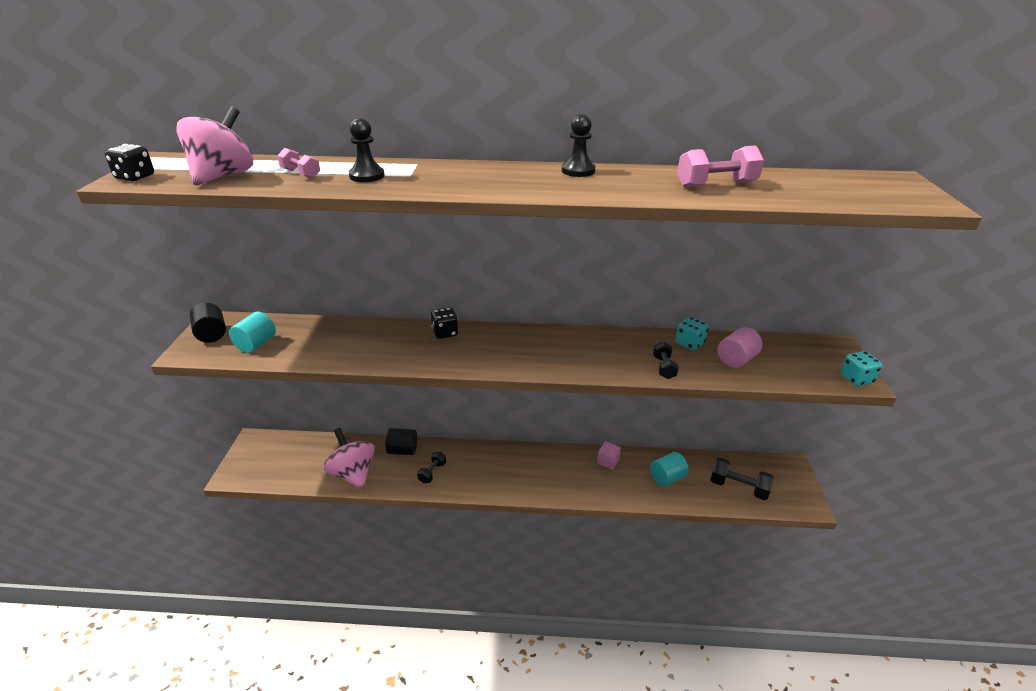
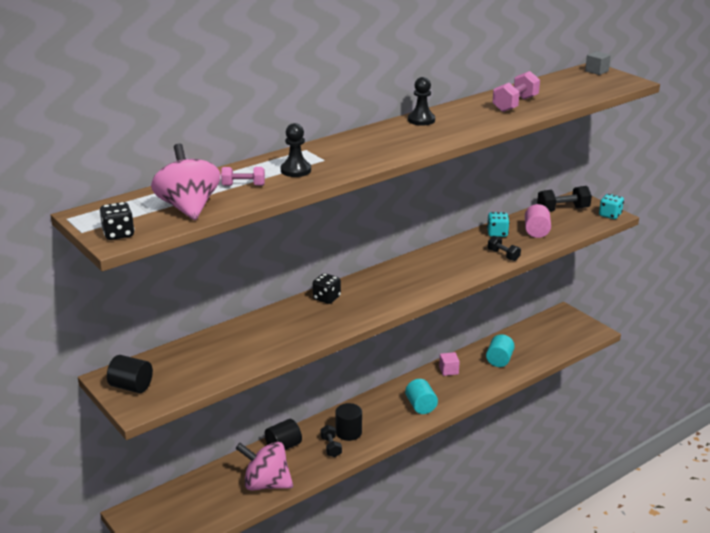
camera: 40 degrees left, 5 degrees down
turquoise cylinder [229,312,276,353] -> turquoise cylinder moved to [405,379,438,414]
black dumbbell [710,458,774,500] -> black dumbbell moved to [537,186,592,212]
none -> black cylinder [335,403,362,441]
none -> grey cube [585,51,611,75]

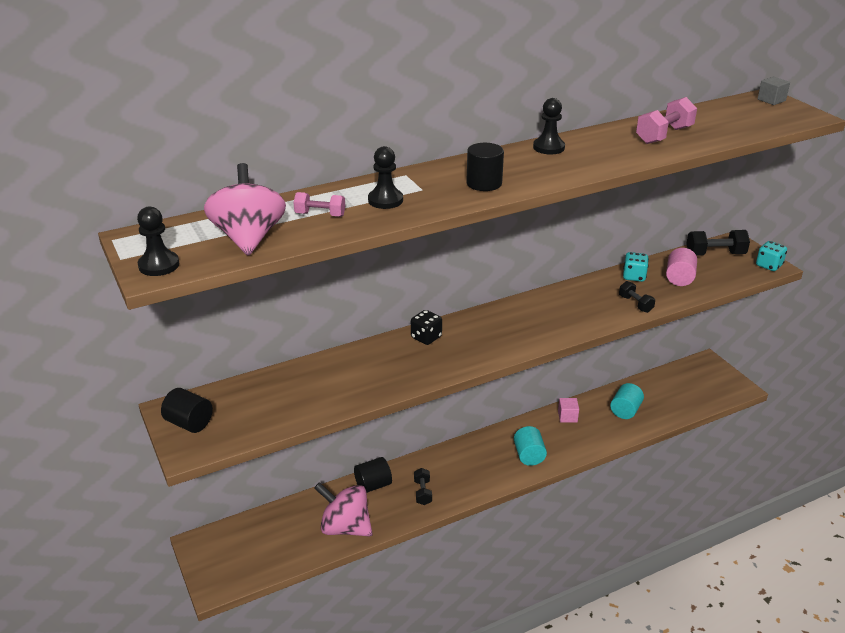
camera: 10 degrees right, 5 degrees up
black dice [99,202,135,240] -> black pawn [137,206,179,276]
black cylinder [335,403,362,441] -> black cylinder moved to [466,143,504,191]

